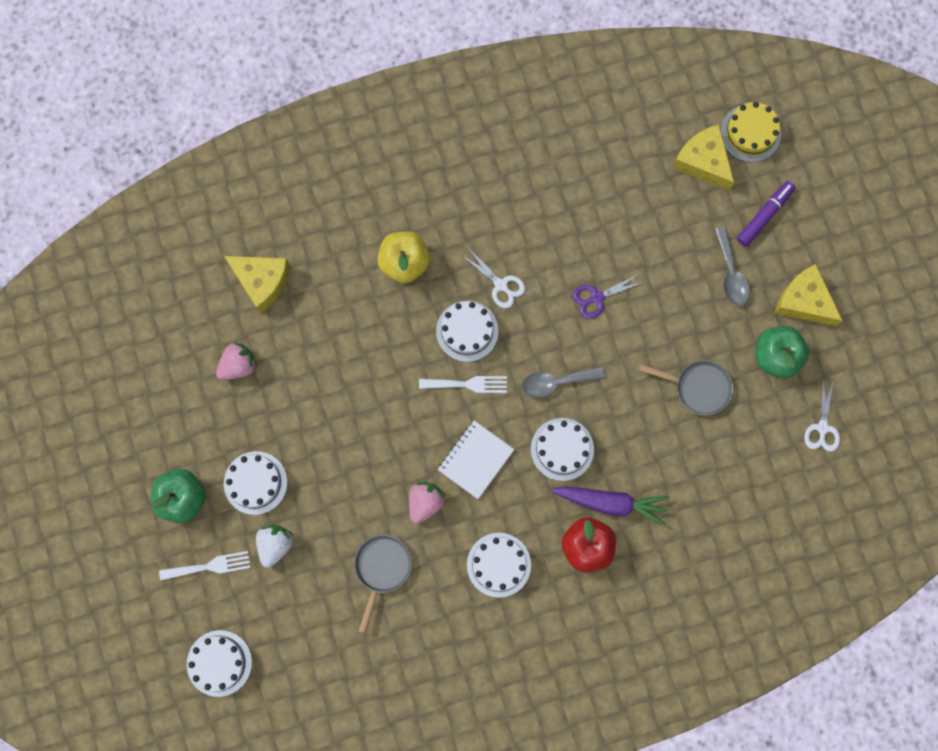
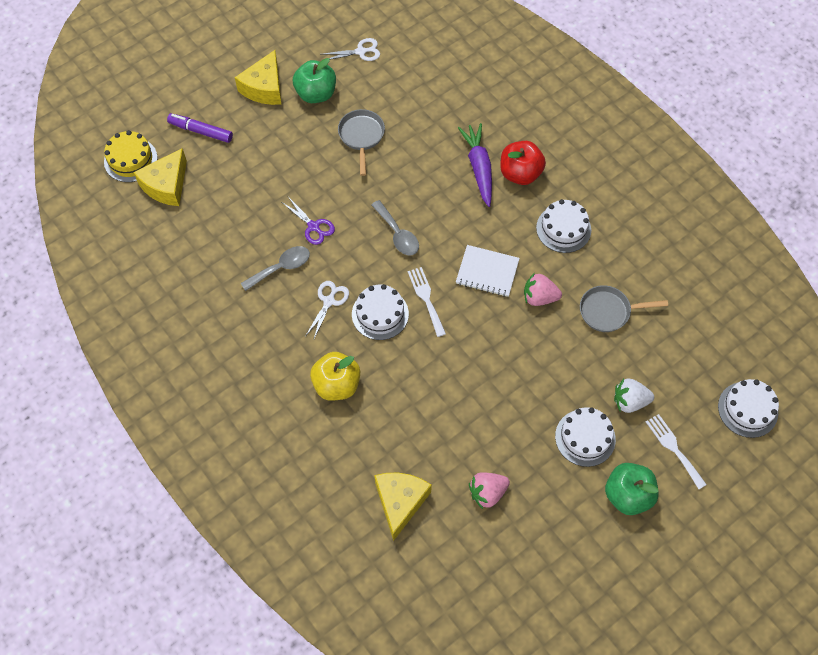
camera: 110 degrees left, 15 degrees down
pink strawberry [216,342,257,380] -> pink strawberry turned 60 degrees counterclockwise [469,472,510,509]
white cake [531,418,594,481] -> none
grey spoon [715,227,750,306] -> grey spoon moved to [241,246,310,291]

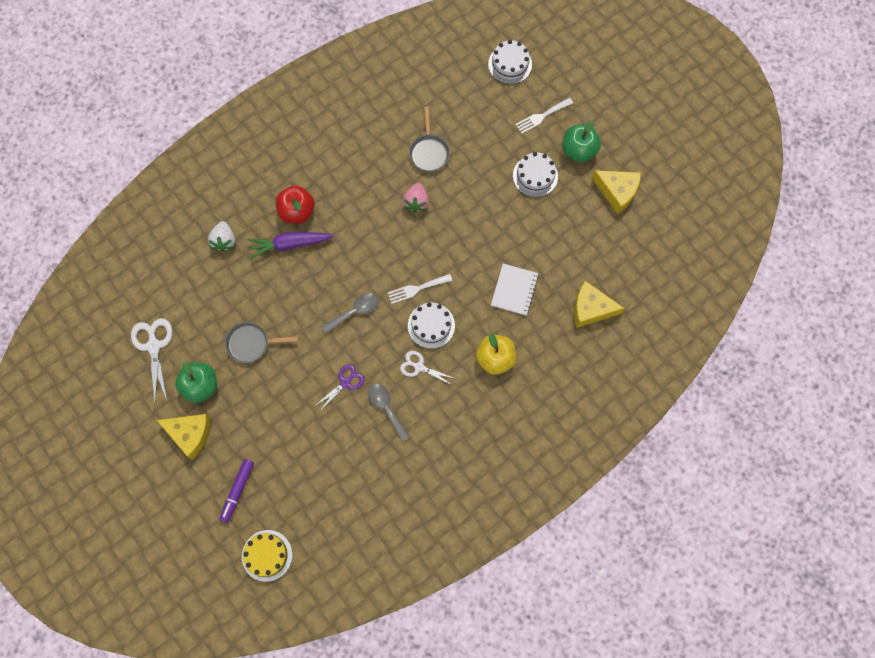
camera: 90 degrees left, 10 degrees up
yellow cheese [134,148,187,206] -> yellow cheese moved to [592,170,641,214]
white scissors [323,38,380,61] -> white scissors [131,318,172,402], size x1.55
white notebook [456,245,520,297] -> white notebook moved to [491,264,539,315]
pink strawberry [469,472,510,509] -> none
white cake [536,199,591,253] -> none
white strawberry [614,378,654,413] -> white strawberry moved to [208,221,235,252]

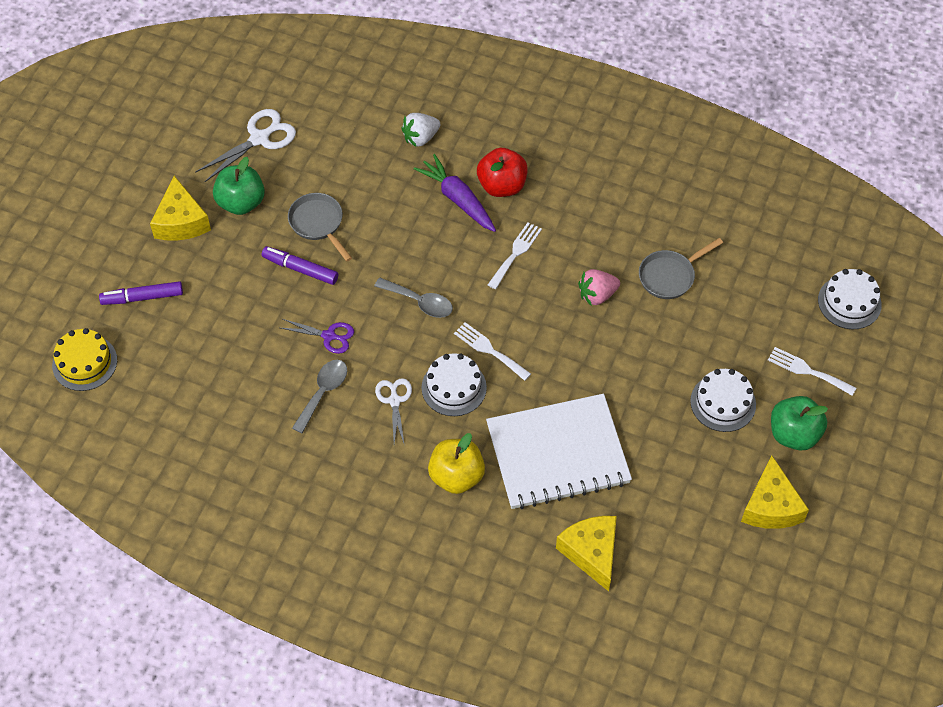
camera: 60 degrees right, 15 degrees down
white notebook [491,264,539,315] -> white notebook [486,394,632,509], size x1.90
none -> purple marker [262,246,338,285]
none -> white fork [488,222,542,289]

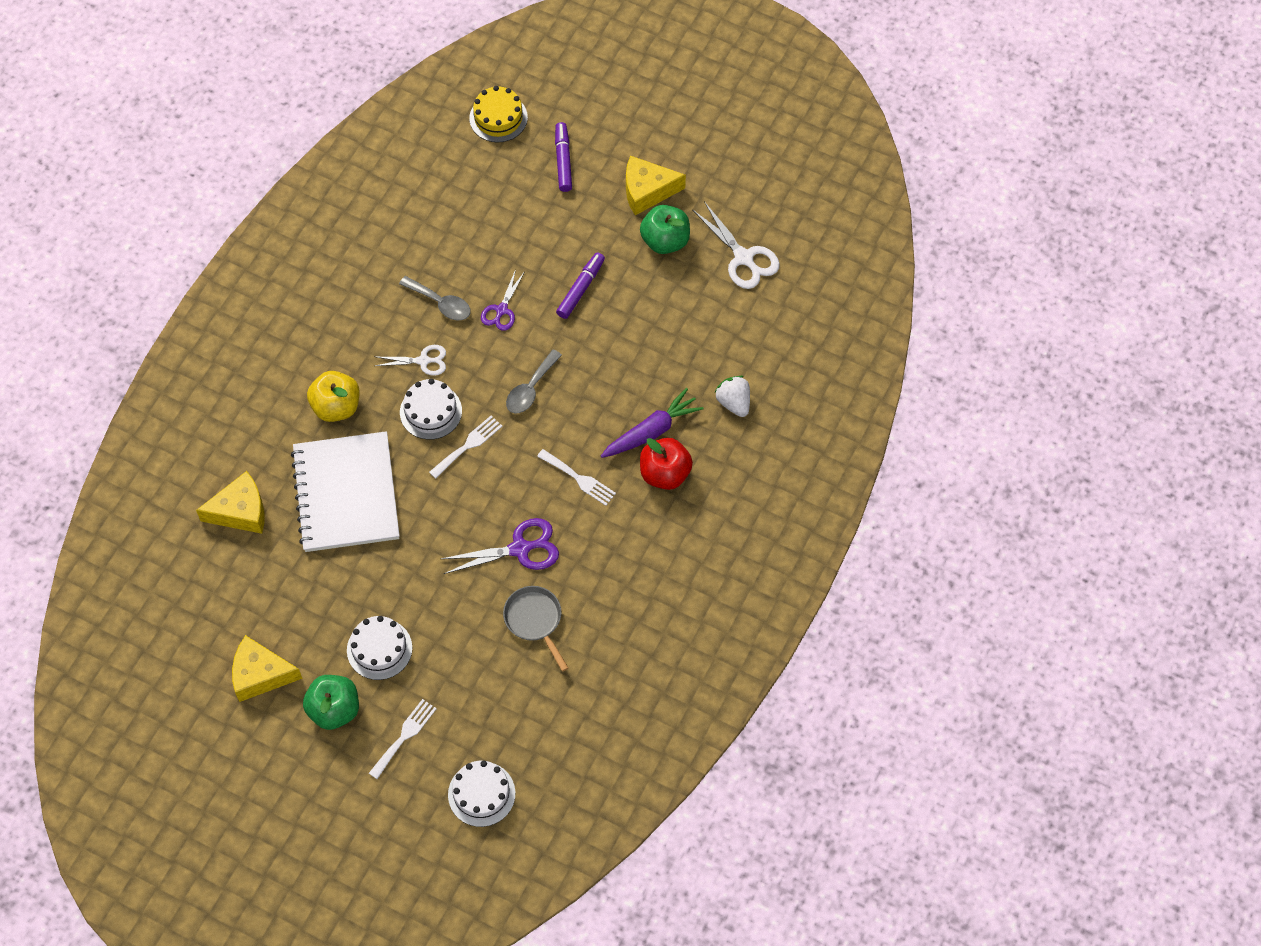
camera: 95 degrees right, 5 degrees up
grey pan [288,193,352,261] -> none
pink strawberry [578,269,620,306] -> purple scissors [441,518,559,574]

